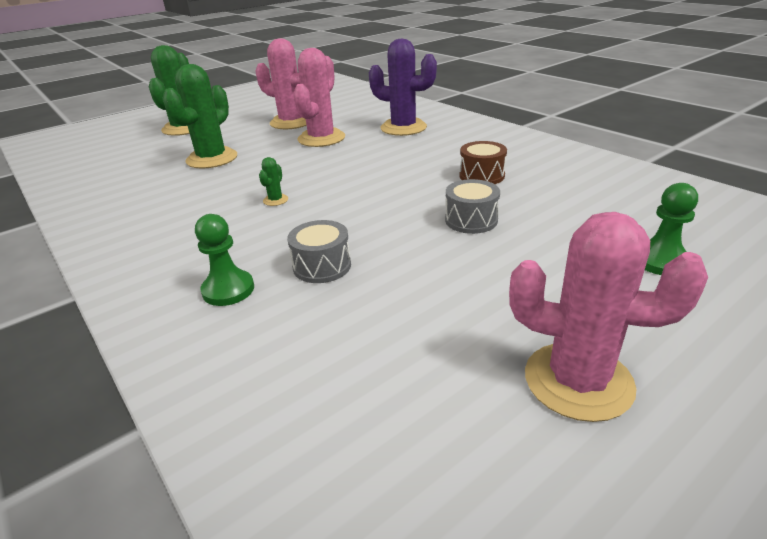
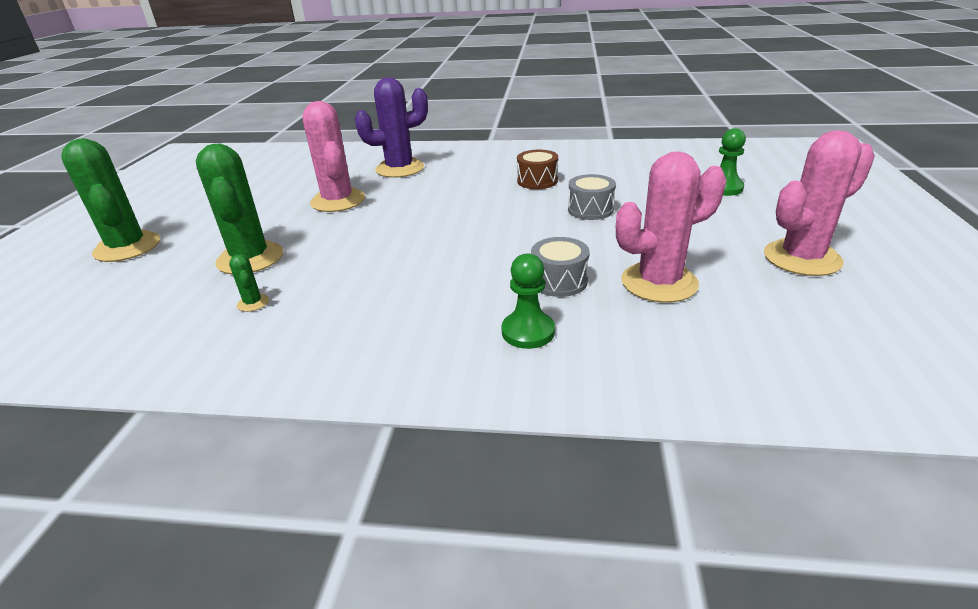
camera: 45 degrees left, 0 degrees up
pink cactus [256,38,307,129] -> pink cactus moved to [616,151,726,303]
green cactus [259,157,288,206] -> green cactus moved to [229,254,269,312]

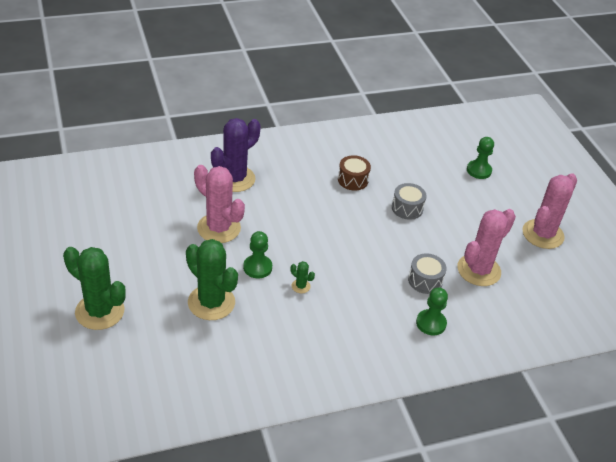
camera: 30 degrees left, 10 degrees up
green cactus [229,254,269,312] -> green cactus moved to [291,261,315,293]
none -> green pawn [243,231,272,279]

